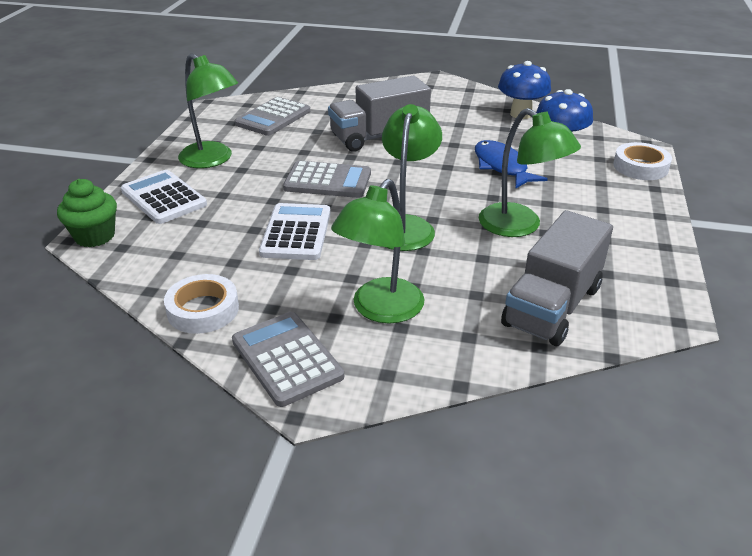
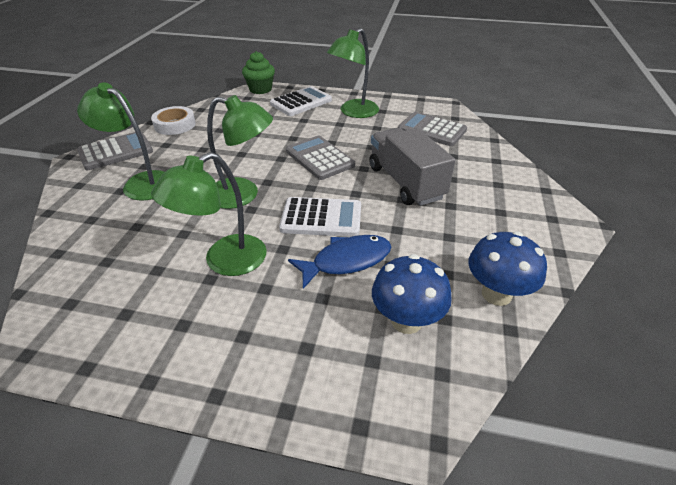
camera: 90 degrees right, 5 degrees up
white calculator [259,203,331,260] -> white calculator moved to [279,197,361,237]
grey calculator [283,161,371,198] -> grey calculator turned 135 degrees clockwise [286,136,355,180]
grey truck [501,210,613,346] -> none
white tape [613,142,672,180] -> none

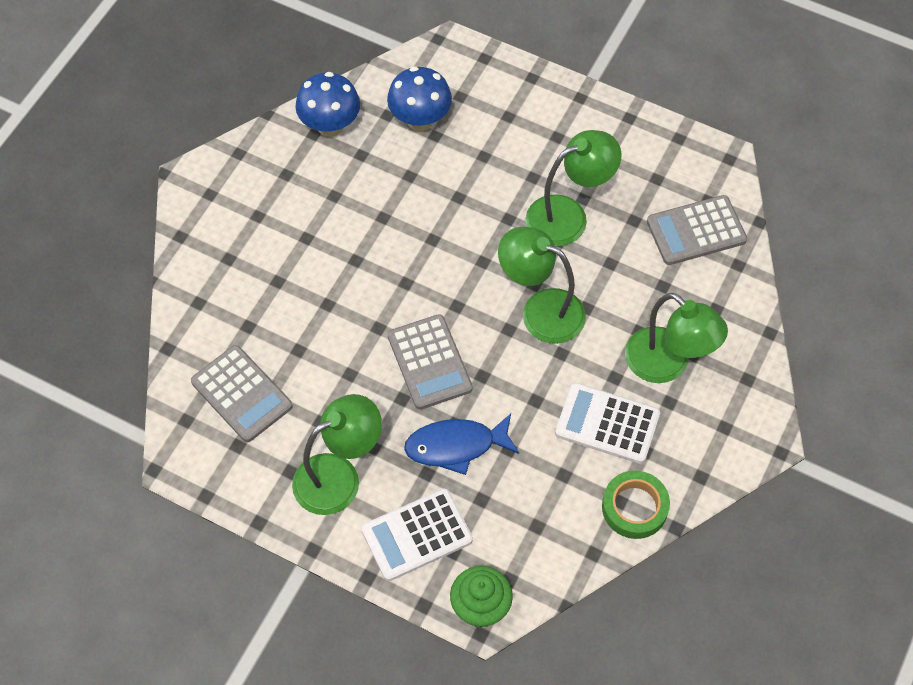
camera: 165 degrees left, 20 degrees up
grey calculator [77,132,153,170] -> grey calculator moved to [647,195,747,265]
white tape [151,106,196,135] -> green tape [602,471,670,539]
white calculator [279,197,361,237] -> white calculator moved to [555,383,660,464]
blue fish [288,235,391,289] -> blue fish moved to [404,414,519,475]
grey truck [369,128,455,206] -> none

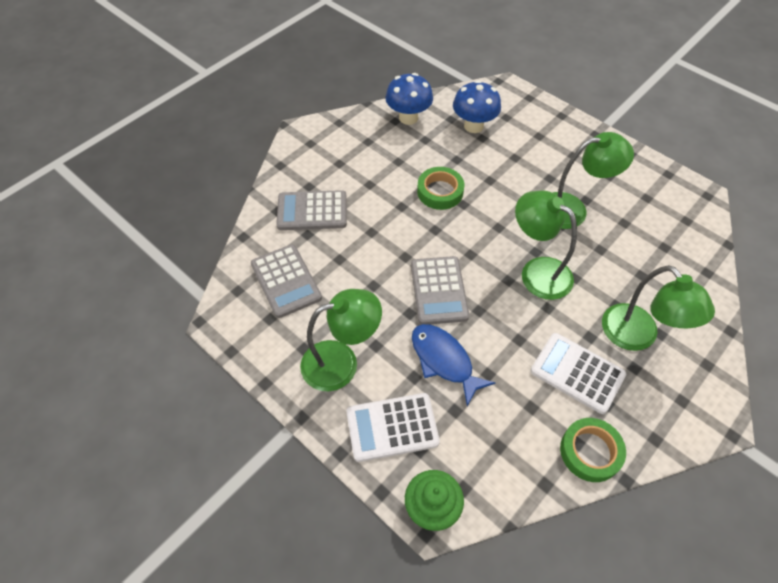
camera: 15 degrees right, 5 degrees down
blue fish [404,414,519,475] -> blue fish turned 45 degrees clockwise [412,324,495,406]
grey calculator [647,195,747,265] -> grey calculator moved to [276,190,347,230]
none -> green tape [417,167,464,210]

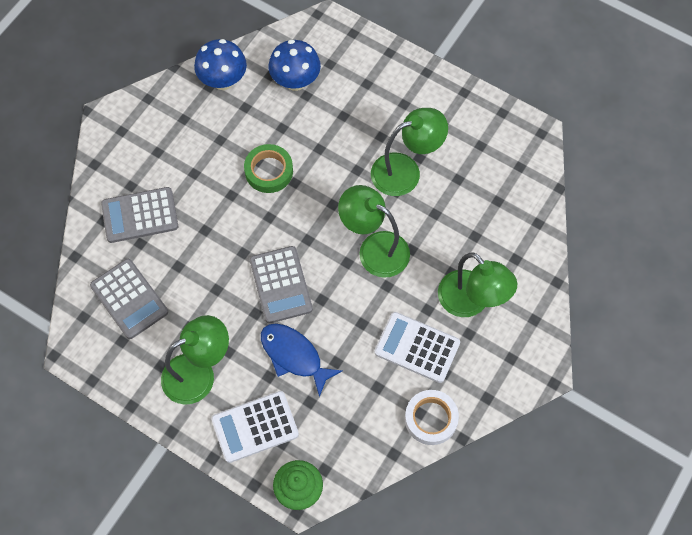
camera: 10 degrees left, 10 degrees up
green tape [560,418,626,482] -> white tape [405,390,459,445]

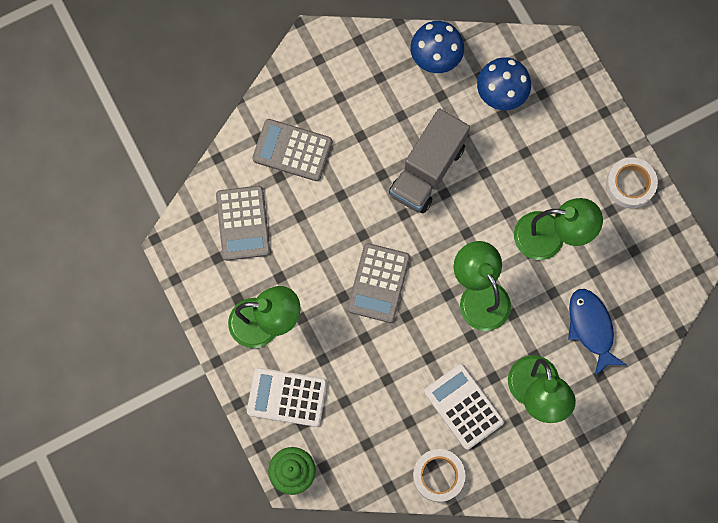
camera: 30 degrees right, 10 degrees up
green tape [244,144,293,193] -> grey truck [389,108,470,213]
blue fish [261,323,342,397] -> blue fish moved to [568,289,626,376]
none -> white tape [606,157,658,208]

